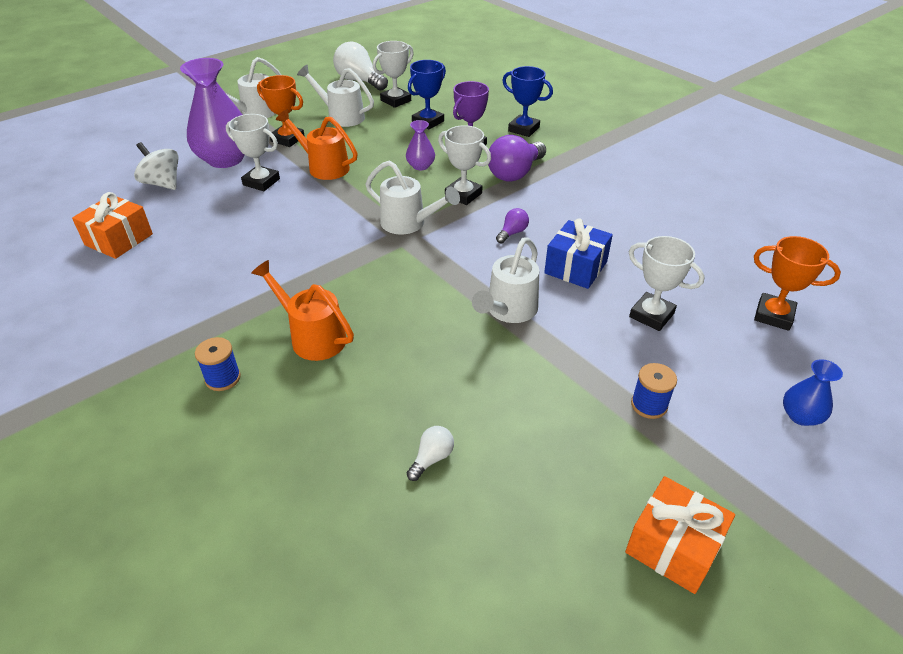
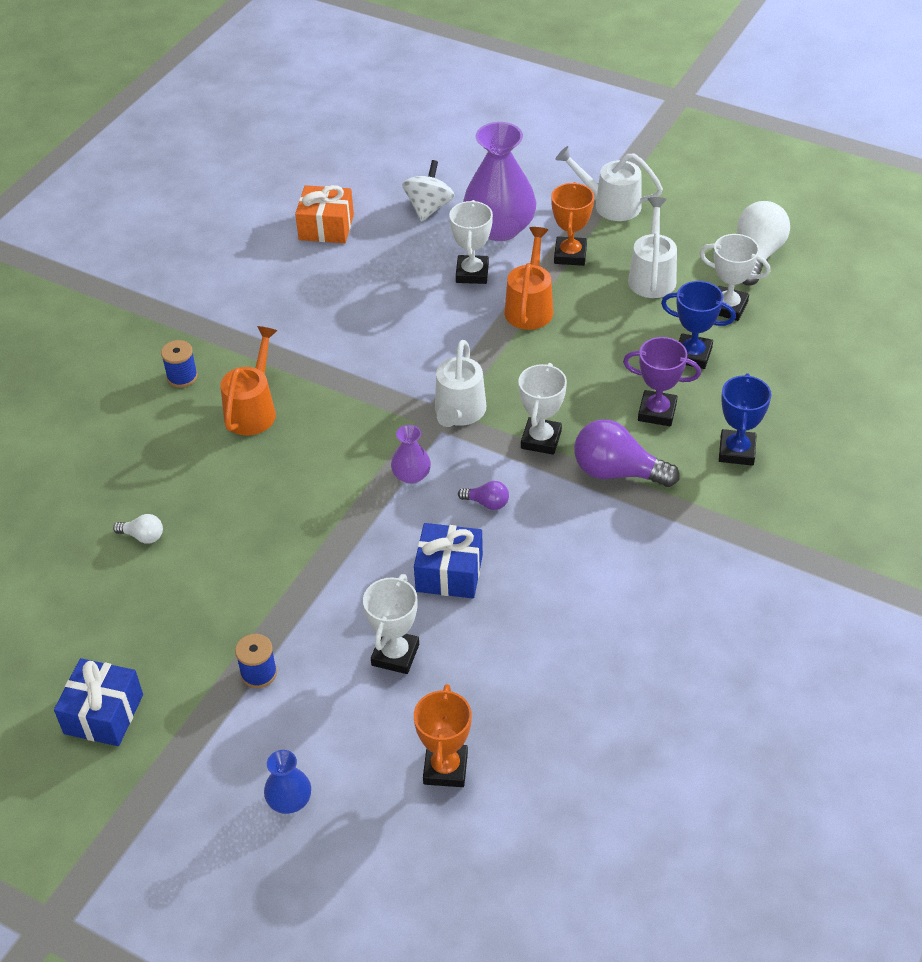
camera: 70 degrees right, 5 degrees up
purple vase [406,120,435,170] -> purple vase moved to [391,425,431,484]
white watering can [472,237,539,323] -> none
orange gift [625,476,735,594] -> blue gift [54,658,143,746]

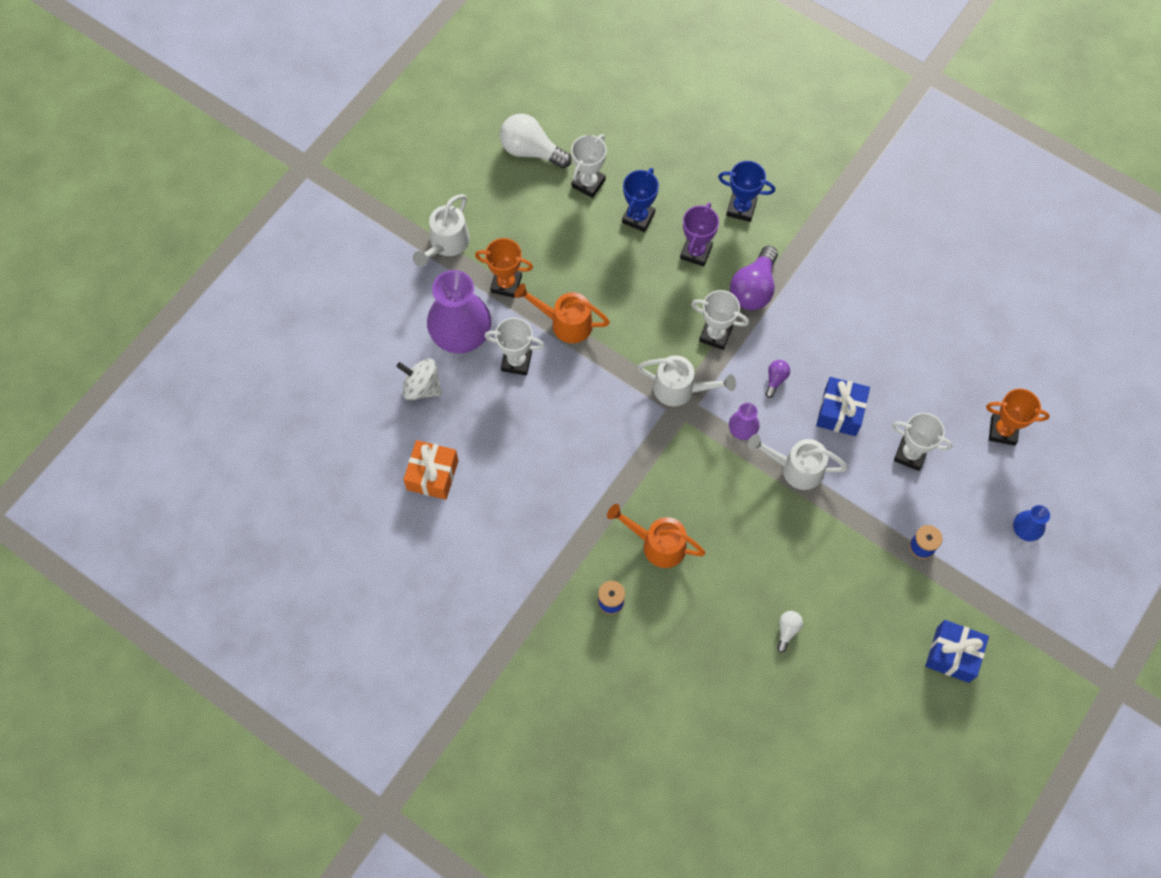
camera: 85 degrees left, 20 degrees up
white watering can [628,197,677,298] -> white watering can moved to [747,434,848,490]

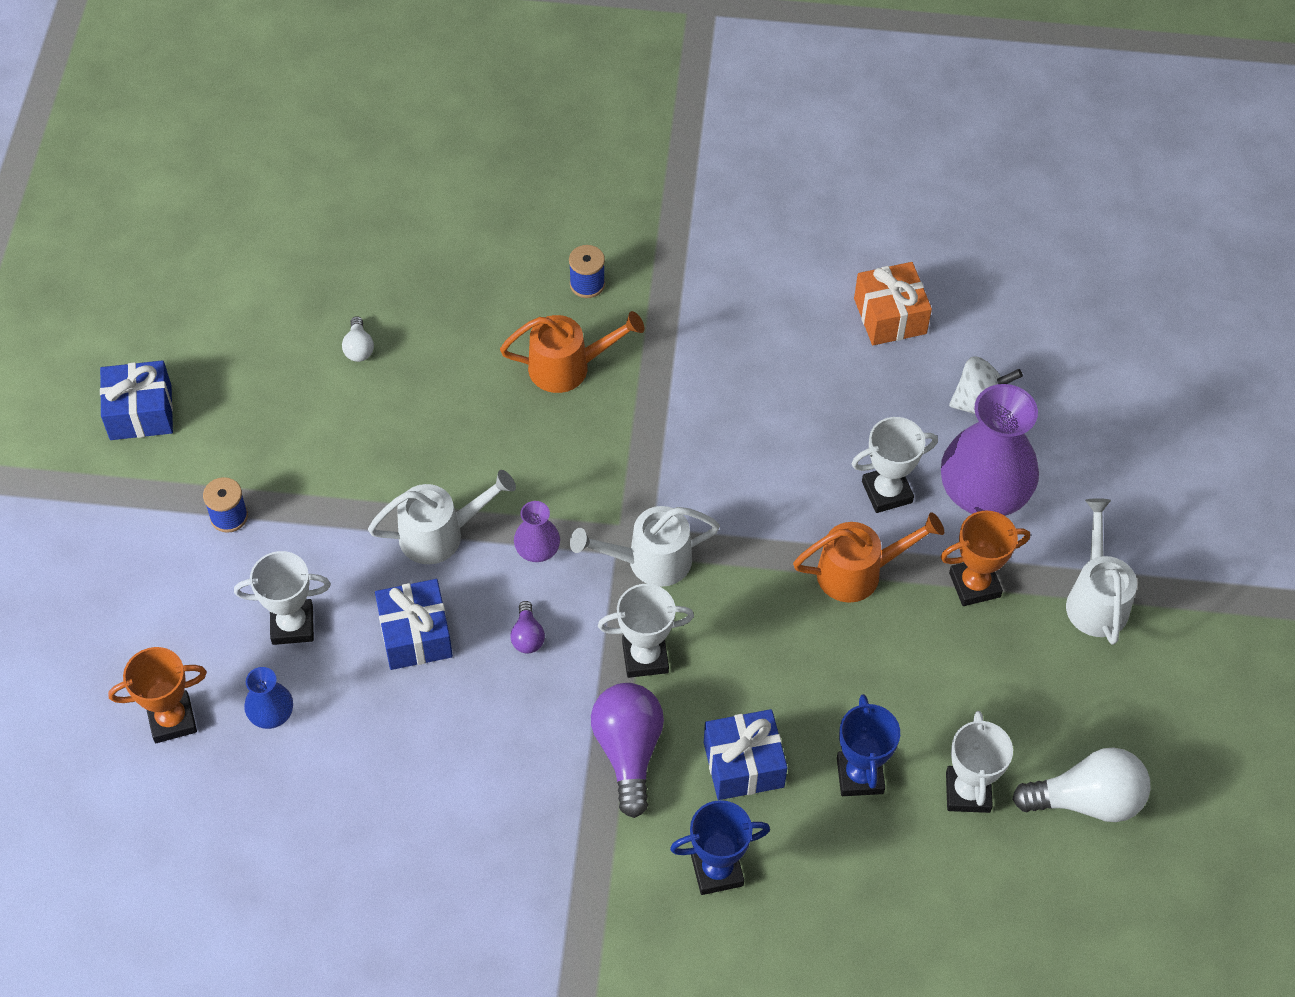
camera: 150 degrees right, 10 degrees down
purple trophy [680,202,719,267] -> blue gift [704,709,788,800]
blue vase [1013,505,1050,541] -> blue vase moved to [244,667,293,729]

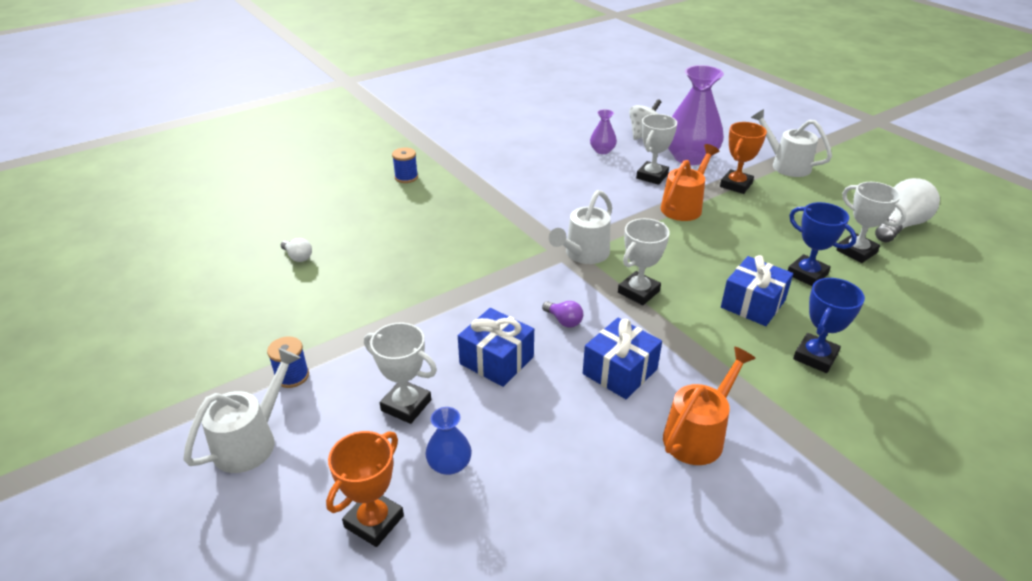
camera: 40 degrees left, 20 degrees down
blue gift [100,360,173,440] -> blue gift moved to [583,318,662,399]
white trophy [234,551,331,645] -> white trophy turned 75 degrees clockwise [364,323,437,424]
white watering can [368,470,516,564] -> white watering can moved to [183,348,301,473]
orange watering can [500,311,644,393] -> orange watering can moved to [663,346,756,465]
purple vase [514,501,560,562] -> purple vase moved to [590,109,617,154]
purple light bulb [591,683,664,818] -> none
orange gift [854,262,932,345] -> none

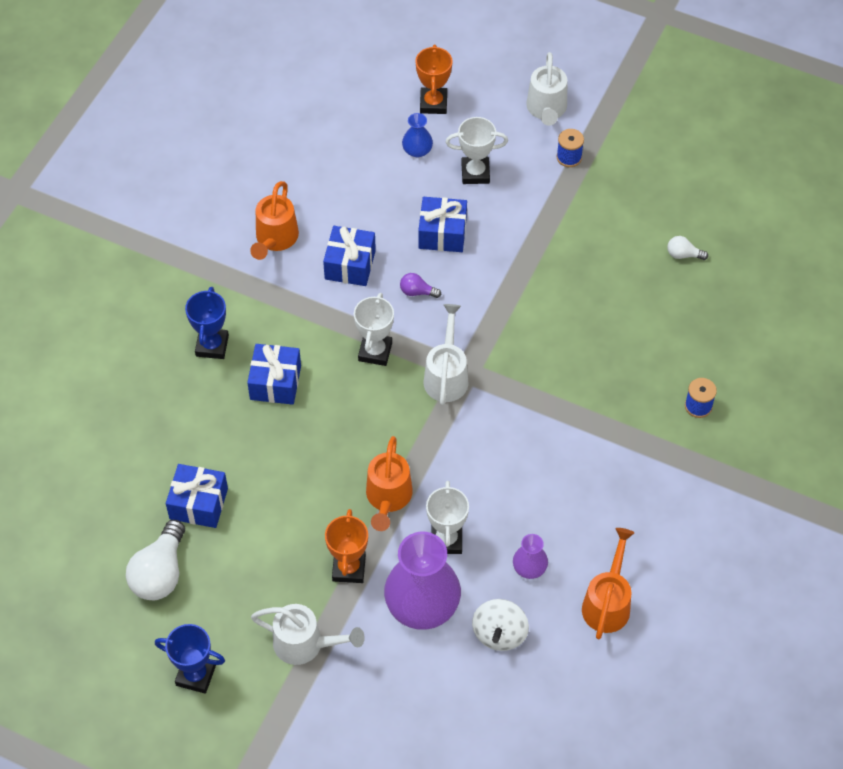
camera: 150 degrees right, 20 degrees up
blue trophy [788,202,857,286] -> blue trophy moved to [155,624,225,694]
white trophy [836,182,906,263] -> blue gift [166,464,228,528]
none -> orange watering can [582,528,634,639]

